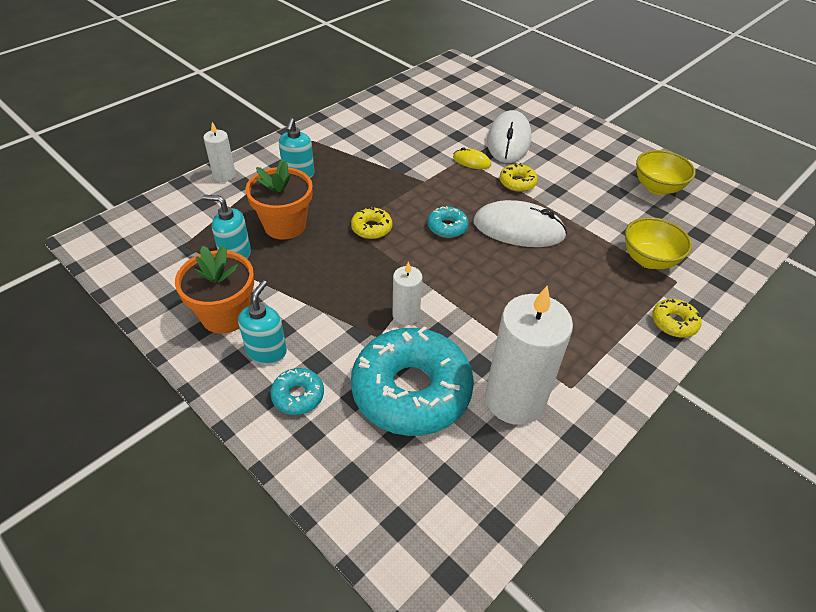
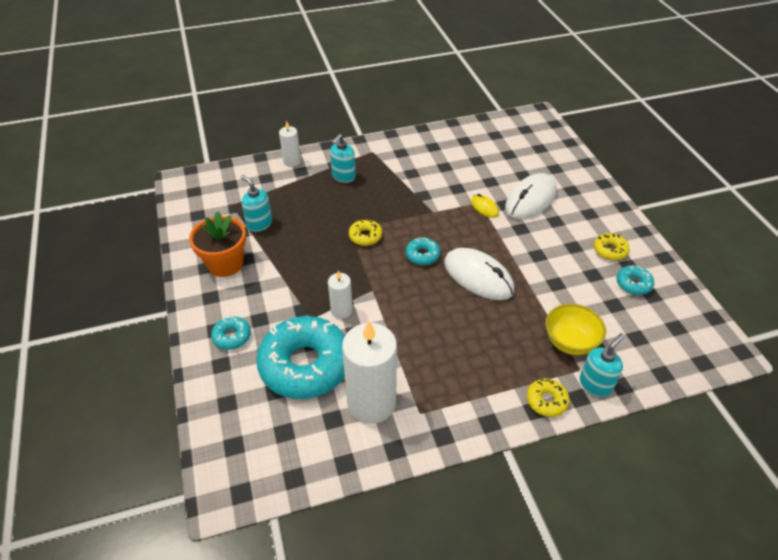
camera: 30 degrees right, 0 degrees up
turquoise soap dispenser [238,280,287,364] -> turquoise soap dispenser moved to [580,333,624,397]
orange flower pot [245,159,313,240] -> none
yellow donut [500,163,538,192] -> yellow donut moved to [594,233,630,260]
yellow bowl [636,150,696,195] -> turquoise donut [616,265,654,295]

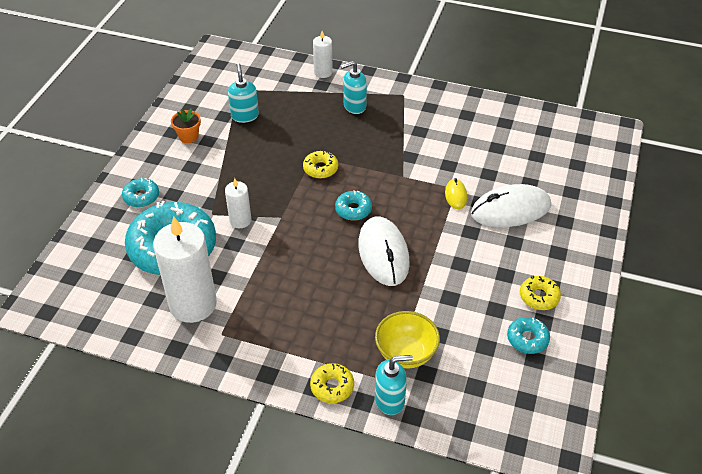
camera: 35 degrees right, 0 degrees up
orange flower pot [189,211,246,277] -> orange flower pot [171,109,201,143], size x0.56

